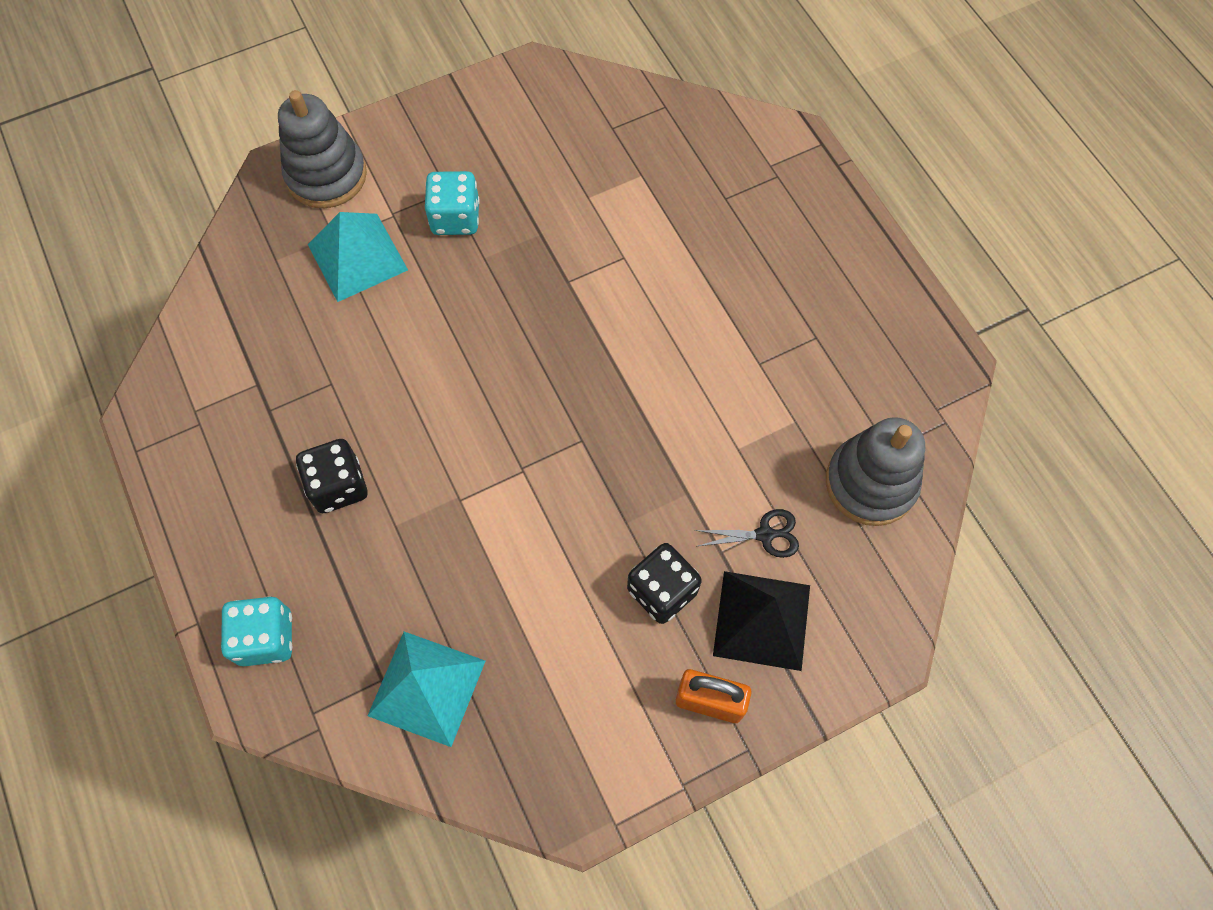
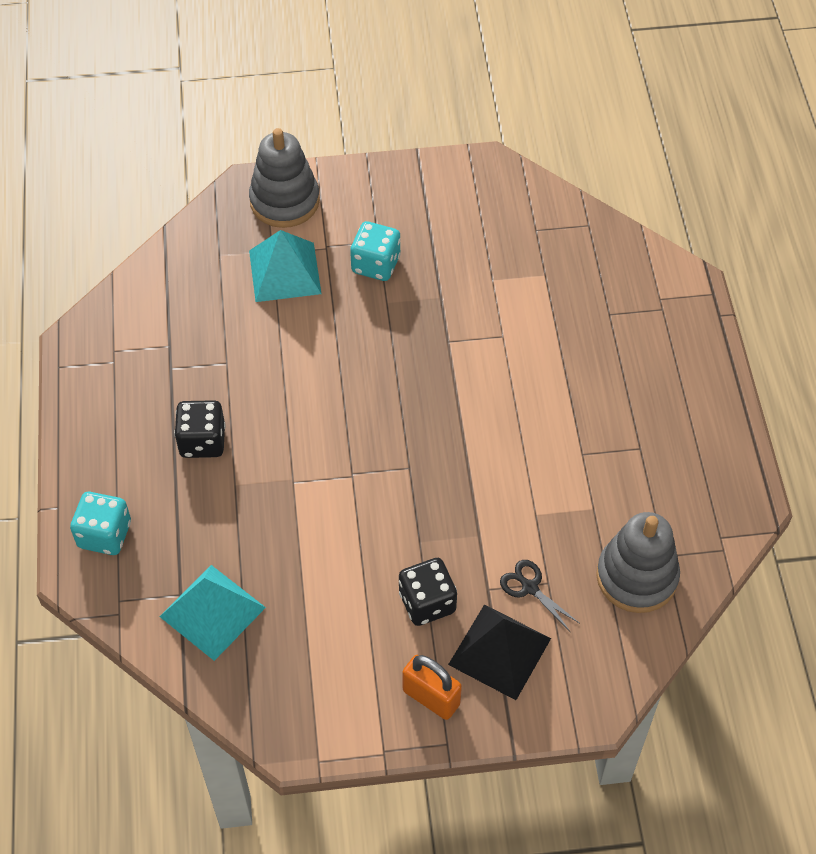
camera: 20 degrees right, 10 degrees down
black scissors [695,509,799,558] -> black scissors turned 150 degrees counterclockwise [500,560,579,631]

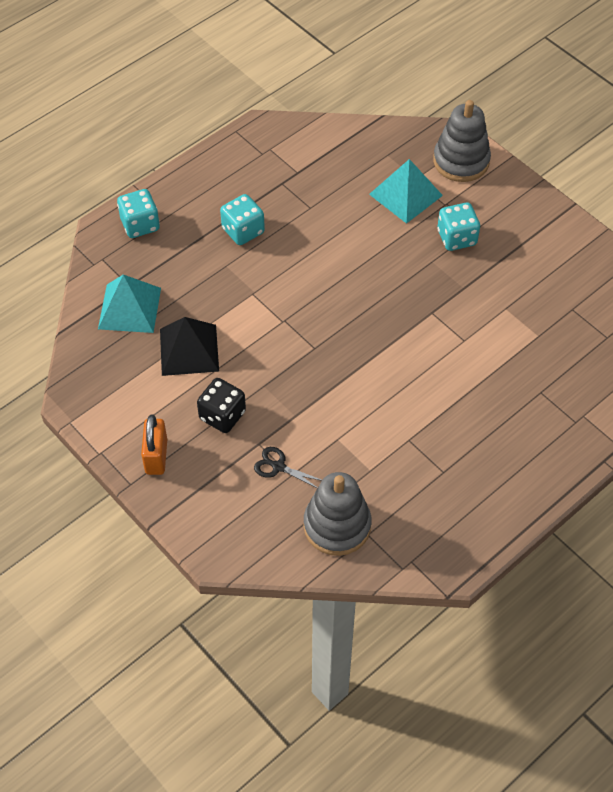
camera: 55 degrees right, 0 degrees up
black dice [174,400,225,458] -> turquoise dice [220,194,265,245]
black pyramid [448,604,551,700] -> black pyramid moved to [160,317,219,376]
black scissors [500,560,579,631] -> black scissors turned 75 degrees counterclockwise [254,447,322,488]

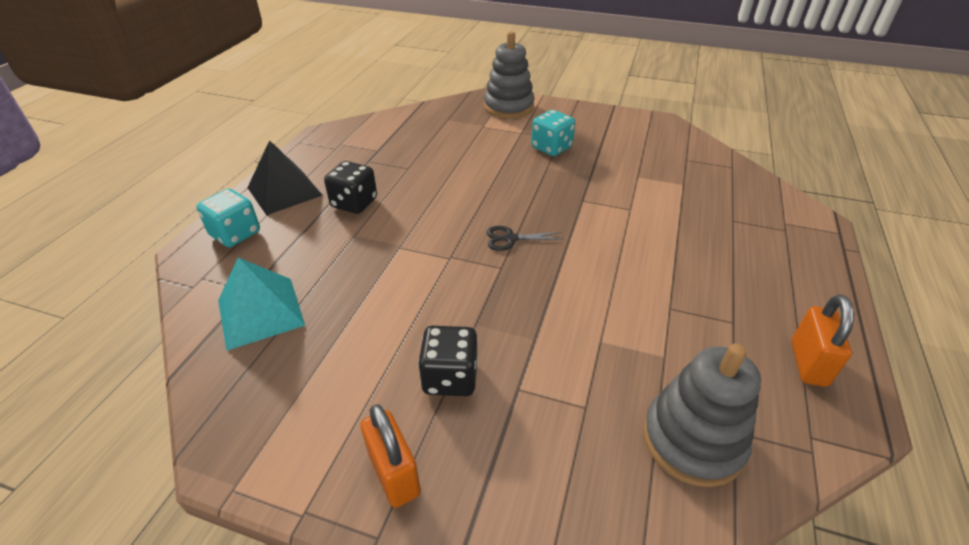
camera: 30 degrees left, 15 degrees down
black pyramid [160,317,219,376] -> black pyramid moved to [247,140,323,215]
turquoise dice [220,194,265,245] -> black dice [324,161,377,214]
black scissors [254,447,322,488] -> black scissors moved to [487,226,563,251]
turquoise pyramid [369,159,443,224] -> none
none -> orange padlock [791,294,854,387]

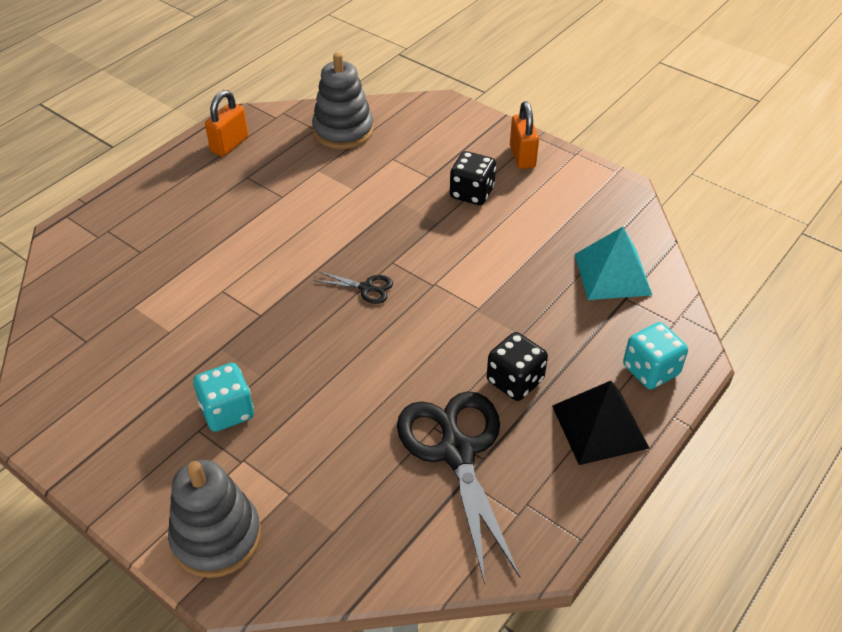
camera: 160 degrees left, 5 degrees up
none -> black scissors [397,391,520,584]

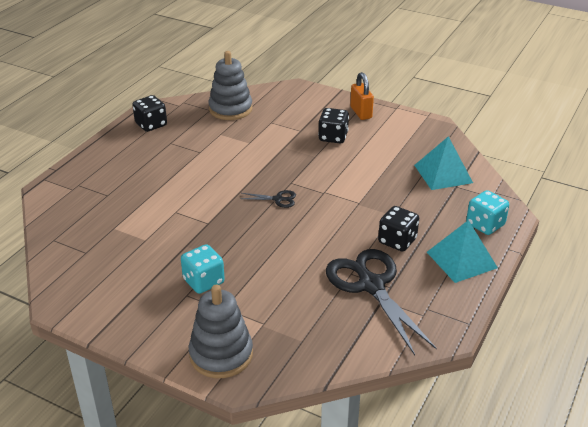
camera: 10 degrees left, 10 degrees down
orange padlock [205,90,248,156] -> black dice [132,95,167,132]
black pyramid [552,381,649,465] -> turquoise pyramid [427,220,498,283]

